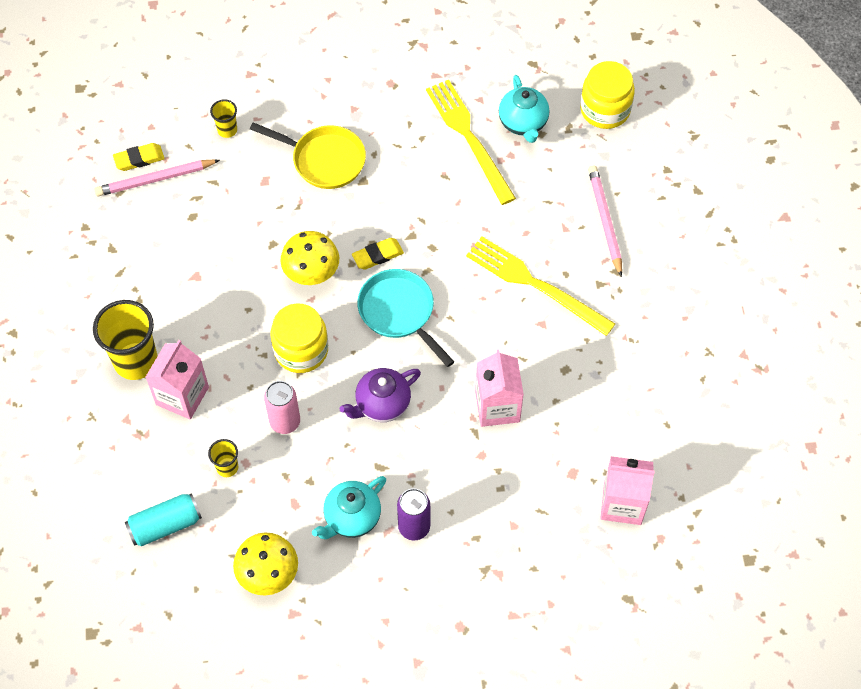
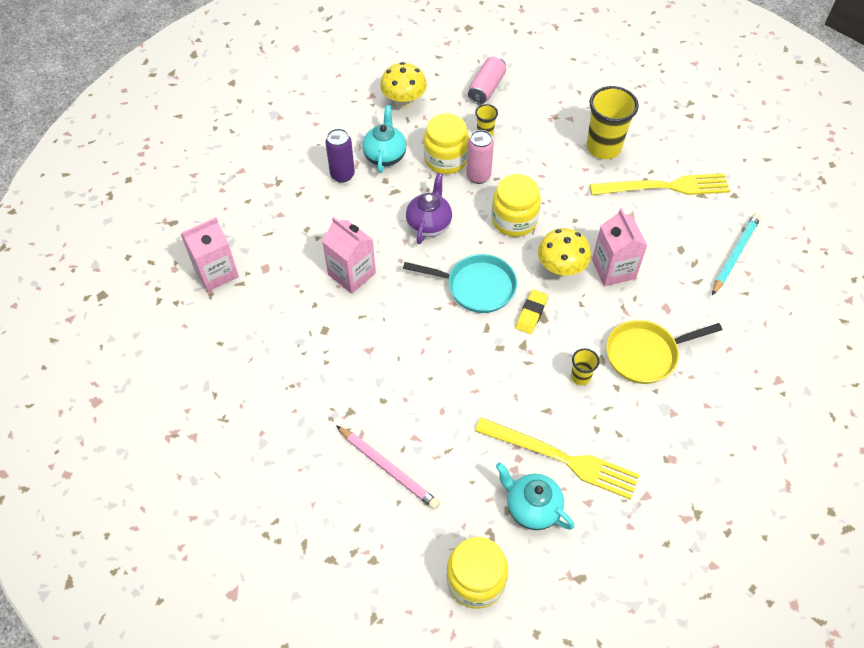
camera: 140 degrees right, 5 degrees down
pink pencil [94,159,220,197] -> turquoise pencil [712,213,761,295]
yellow eraser [113,143,165,171] -> none
turquoise can [125,493,202,546] -> pink can [468,56,506,104]
pink carton [146,340,209,419] -> pink carton moved to [592,208,648,286]
yellow cup [210,99,237,138] -> yellow cup moved to [571,348,599,385]
yellow fork [466,237,615,336] -> yellow fork moved to [590,173,730,195]
none -> yellow jar [424,113,469,174]

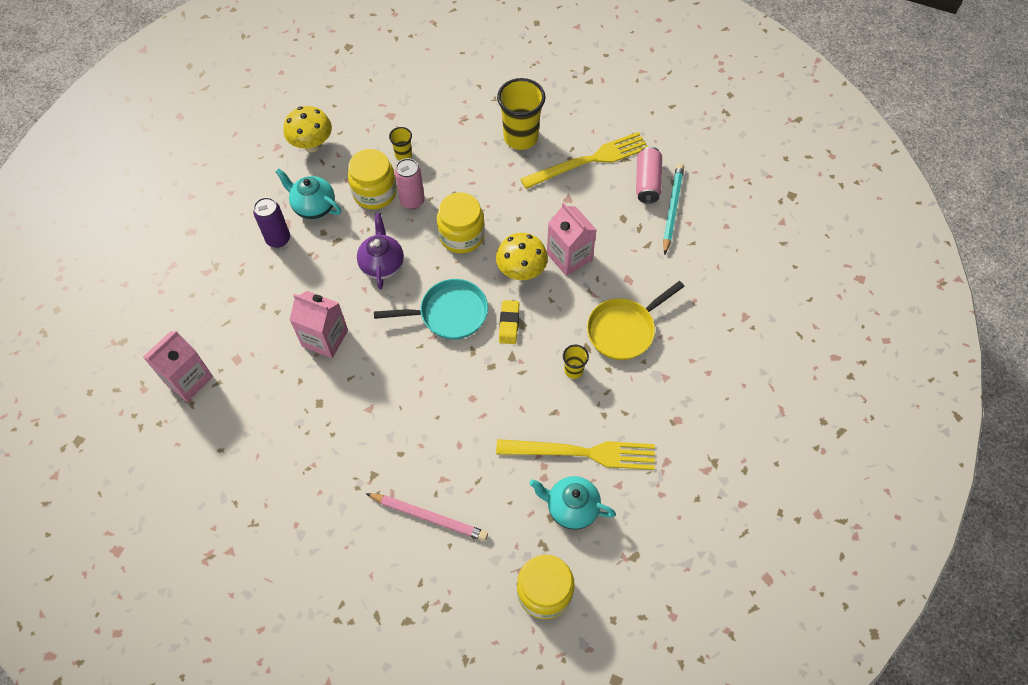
camera: 20 degrees left, 5 degrees up
turquoise teapot [362,105,406,173] -> turquoise teapot turned 45 degrees counterclockwise [275,168,341,219]
pink can [468,56,506,104] -> pink can moved to [636,147,662,204]

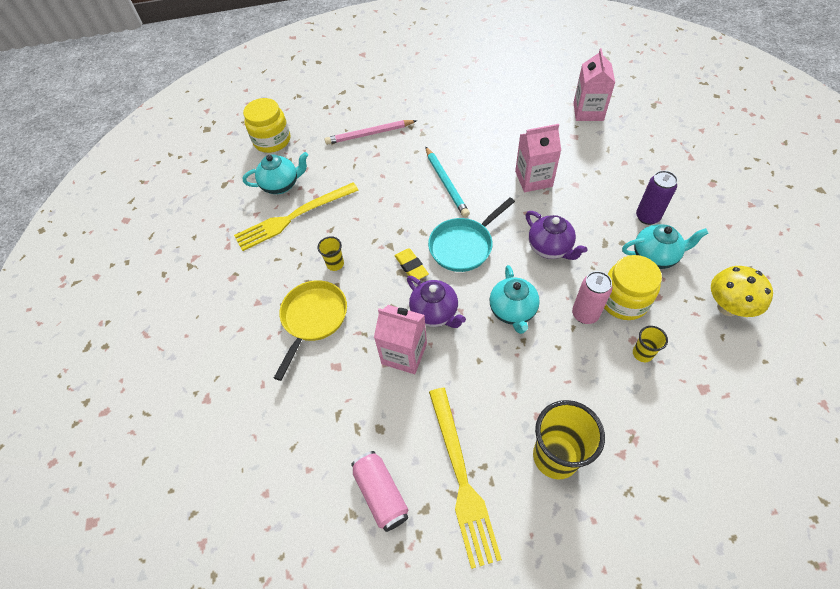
camera: 150 degrees right, 5 degrees down
yellow jar [437,192,485,253] -> turquoise teapot [489,265,540,334]
yellow mushroom [496,233,548,280] -> purple teapot [407,276,466,328]
yellow fork [521,132,648,189] -> yellow fork turned 45 degrees counterclockwise [429,388,502,569]
turquoise pencil [663,163,684,255] -> turquoise pencil moved to [425,146,470,217]

